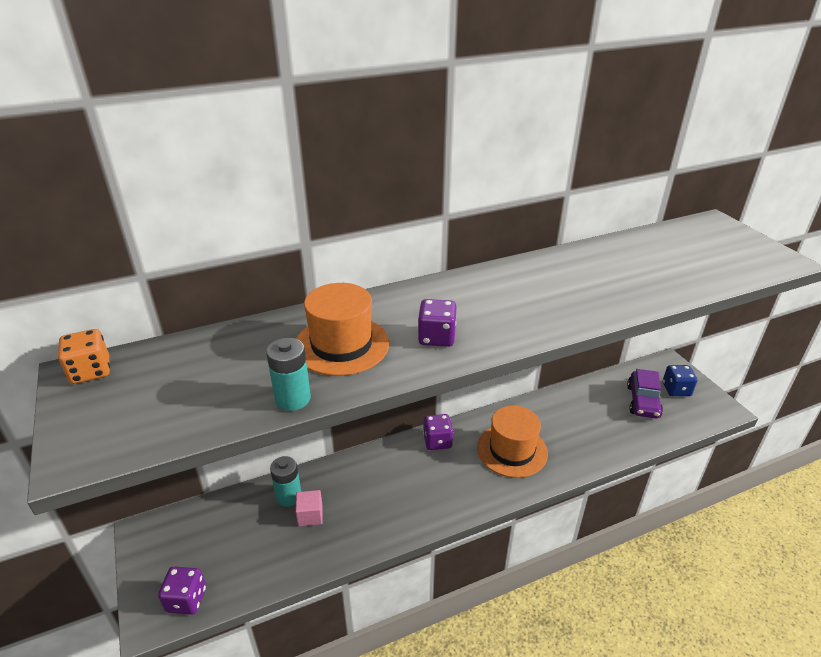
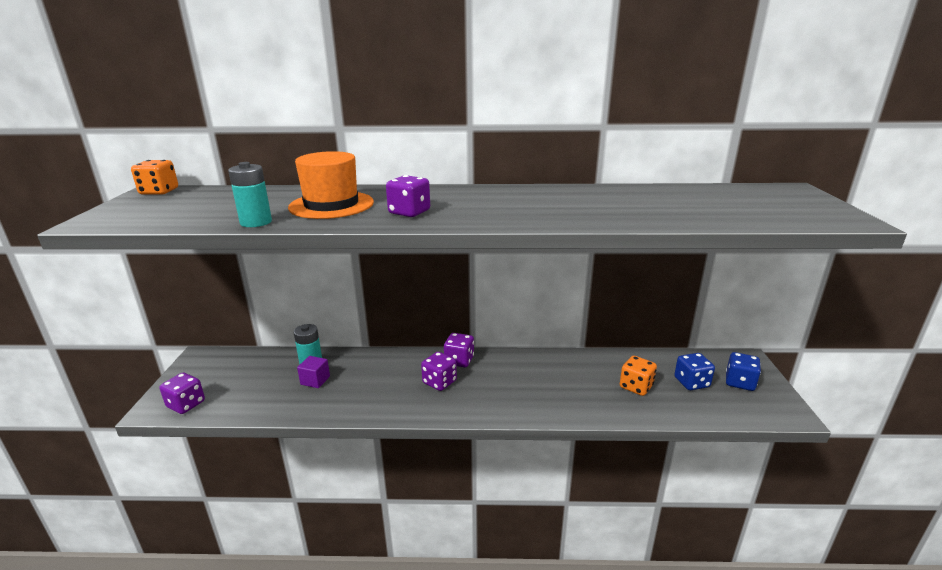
camera: 25 degrees right, 10 degrees down
pink cube [295,490,323,526] -> purple cube [297,356,330,388]
orange hat [477,405,548,478] -> none
purple car [627,369,663,418] -> blue dice [674,353,715,390]
none -> purple dice [421,352,457,391]
none -> orange dice [620,356,657,396]

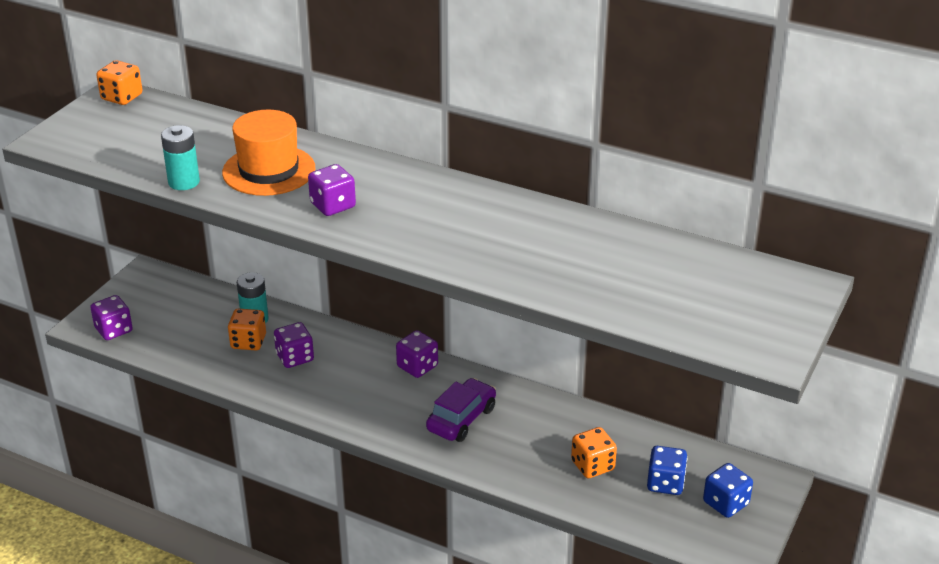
camera: 25 degrees right, 10 degrees up
purple cube [297,356,330,388] -> orange dice [228,308,266,350]
purple dice [421,352,457,391] -> purple dice moved to [274,322,314,368]
none -> purple car [426,378,496,442]

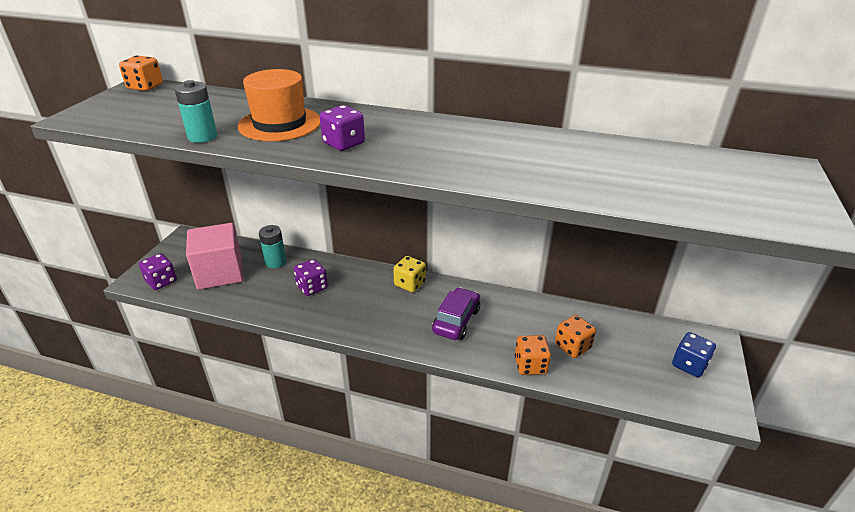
camera: 10 degrees left, 0 degrees up
orange dice [228,308,266,350] -> orange dice moved to [515,335,551,375]
purple dice [396,330,438,378] -> yellow dice [393,256,426,292]
blue dice [647,446,687,495] -> none
none -> pink cube [186,223,243,290]

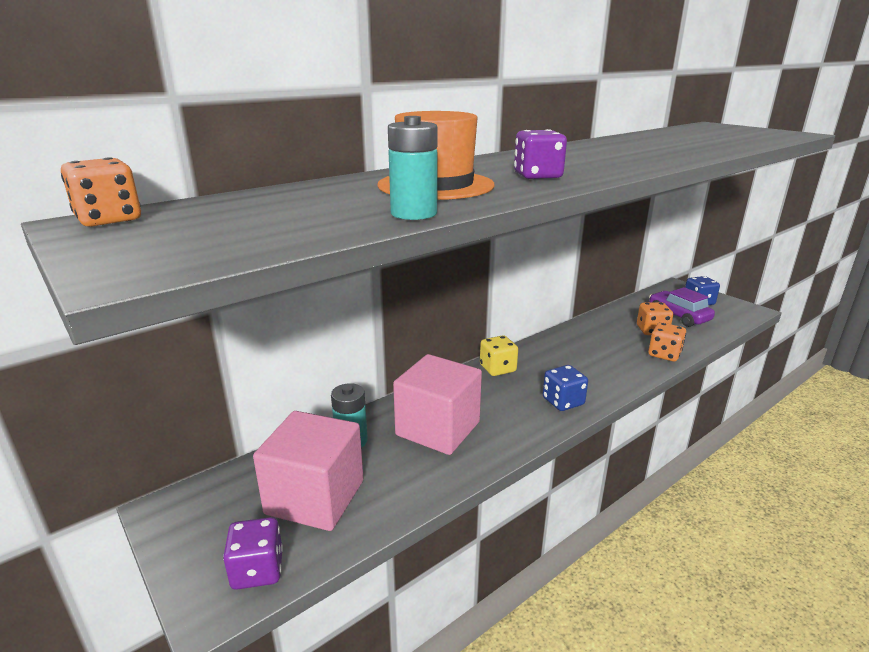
camera: 55 degrees left, 10 degrees down
purple dice [294,259,328,296] -> pink cube [393,354,482,455]
purple car [432,287,480,340] -> purple car moved to [649,287,715,327]
none -> blue dice [543,365,588,411]

